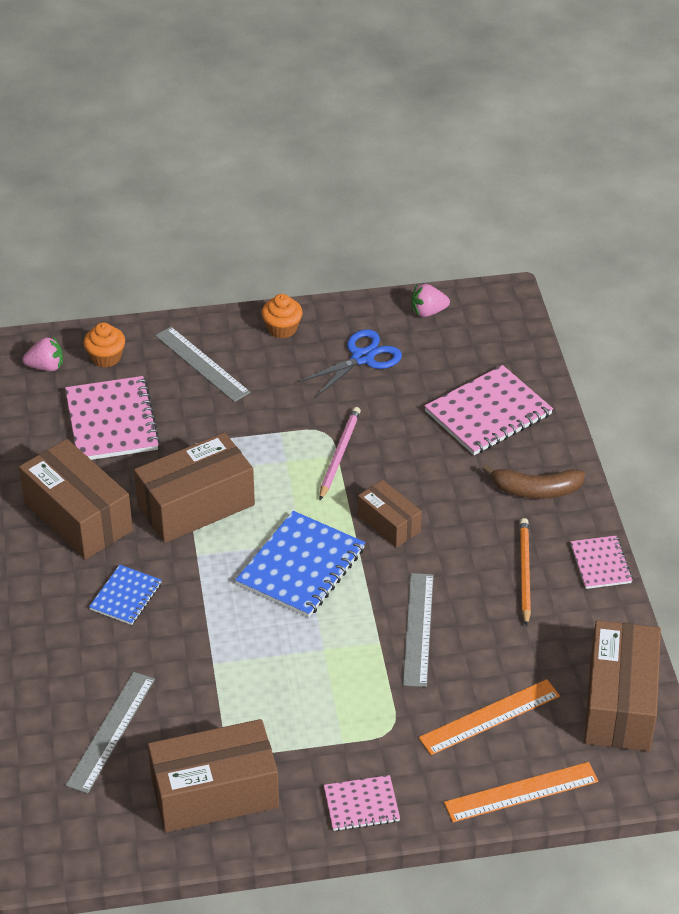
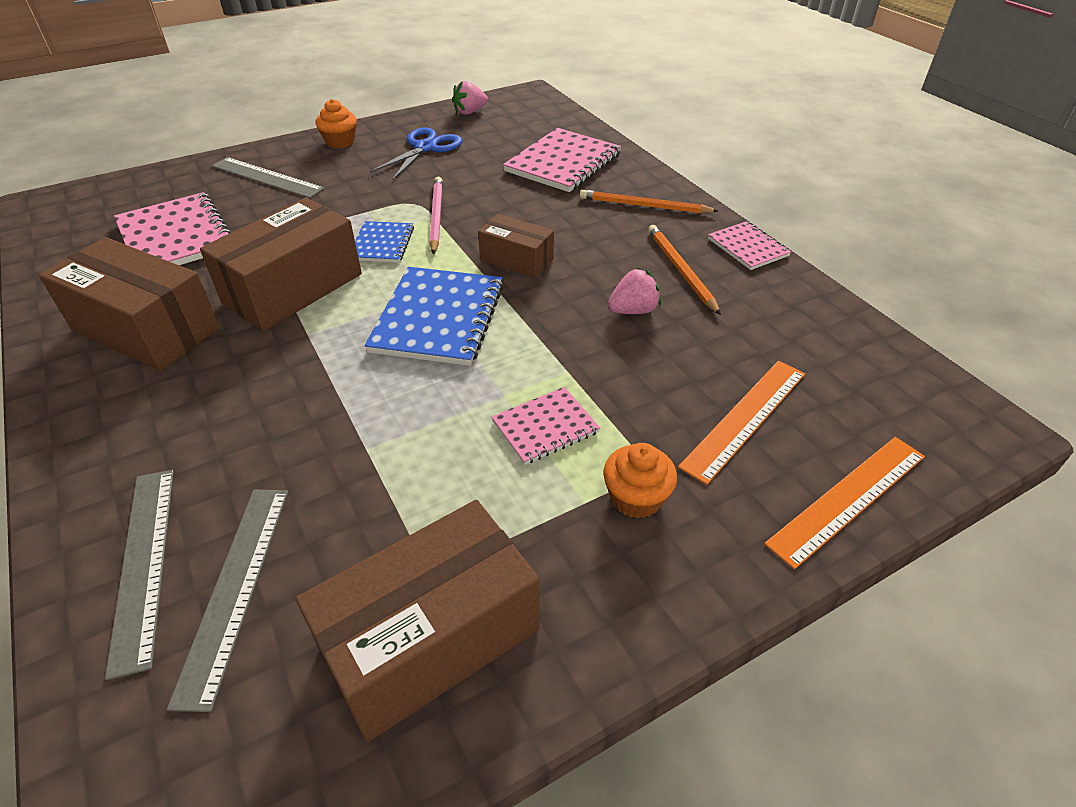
camera: 20 degrees left, 0 degrees up
pink strawberry [23,337,63,371] -> pink strawberry moved to [608,268,661,314]
orange cupcake [83,322,125,368] -> orange cupcake moved to [603,443,677,519]
blue notebook [89,565,162,625] -> blue notebook moved to [355,221,414,263]
pink notebook [324,775,400,831] -> pink notebook moved to [491,387,600,465]
grey ruler [403,573,434,687] -> grey ruler moved to [105,470,174,680]
brown banana [482,464,585,499] -> orange pencil [580,190,718,213]
brown box [584,620,661,752] -> none

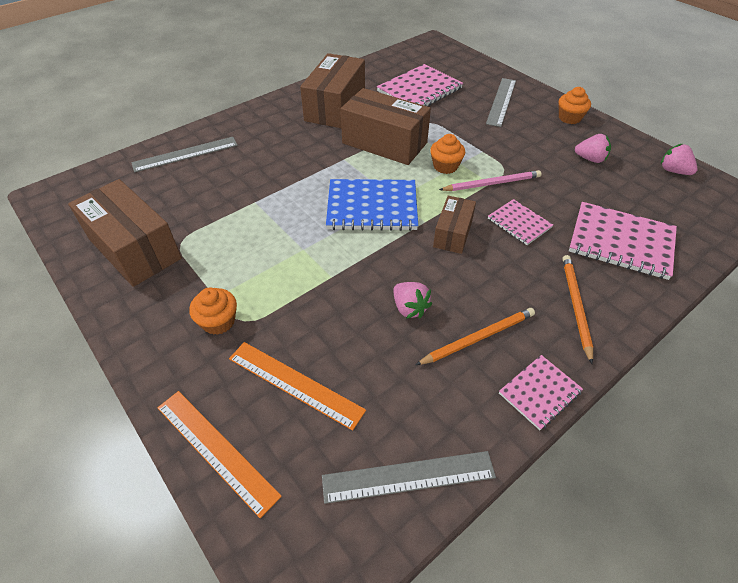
camera: 80 degrees right, 5 degrees up
grey ruler [167,490,288,712] -> grey ruler moved to [322,451,496,504]
blue notebook [355,221,414,263] -> orange cupcake [430,134,465,174]
blue scissors [370,128,462,180] -> pink strawberry [575,134,611,163]
pink notebook [491,387,600,465] -> pink notebook moved to [488,199,553,245]

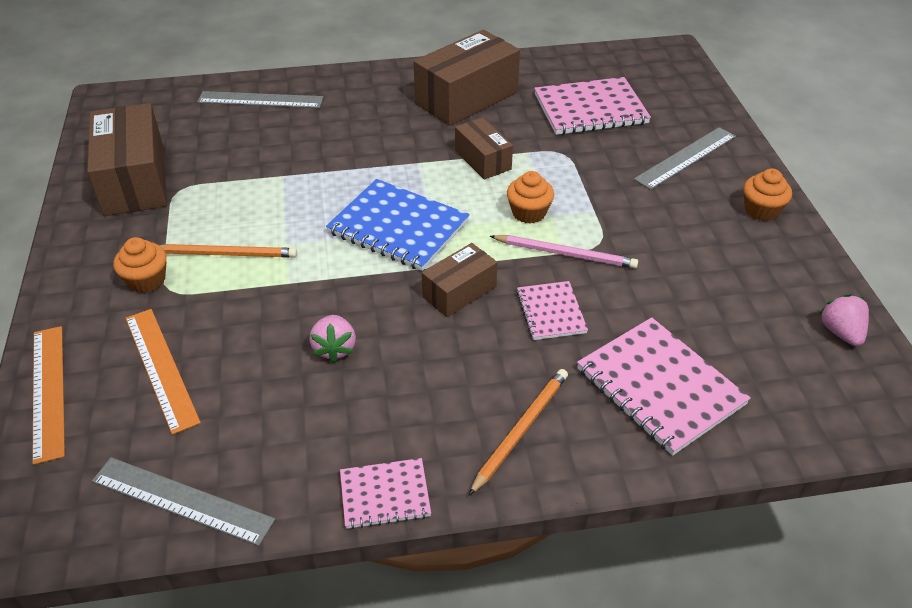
camera: 30 degrees right, 5 degrees down
brown box [341,88,431,165] -> brown box [455,117,513,180], size x0.56
orange pencil [416,308,535,365] -> orange pencil moved to [159,244,297,258]
pink strawberry [575,134,611,163] -> none

